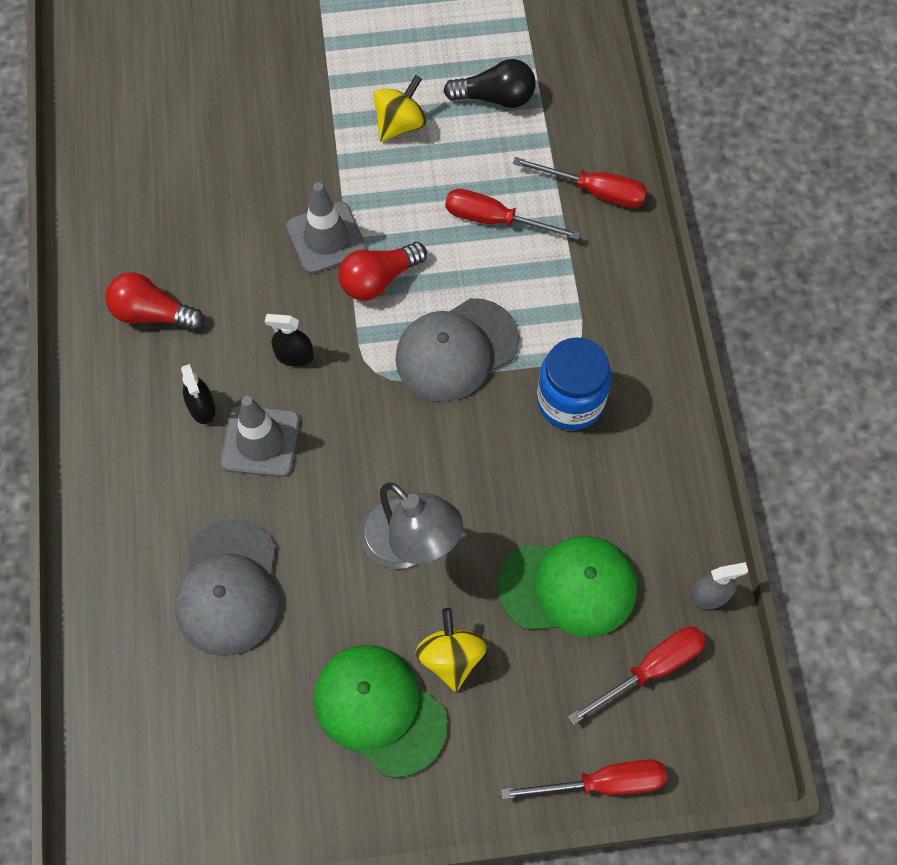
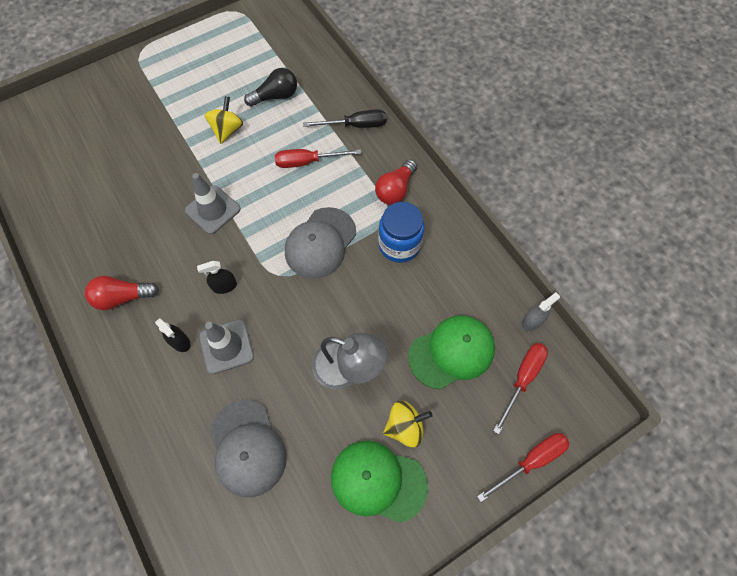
camera: 25 degrees left, 0 degrees up
red light bulb [338,242,427,301] -> red light bulb moved to [375,159,417,205]
yellow spinning top [415,608,487,692] -> yellow spinning top turned 105 degrees clockwise [383,400,432,447]
red screwdriver [513,157,647,208] -> black screwdriver [303,109,386,128]

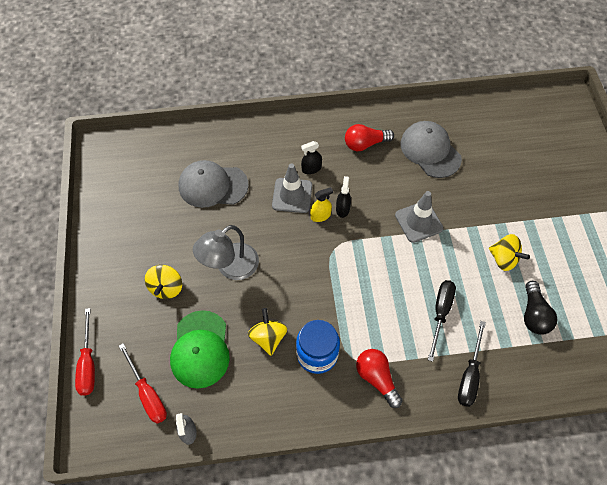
camera: 115 degrees right, 5 degrees down
red light bulb [85,276,159,310] -> red light bulb turned 120 degrees counterclockwise [345,124,394,151]
red screwdriver [275,149,361,168] -> black screwdriver [428,280,456,362]
grey cap [285,207,356,279] -> grey cap moved to [401,121,462,178]
green cap [331,441,428,523] -> none
none -> yellow spinning top [248,308,287,356]
none -> yellow spray bottle [310,187,333,222]

